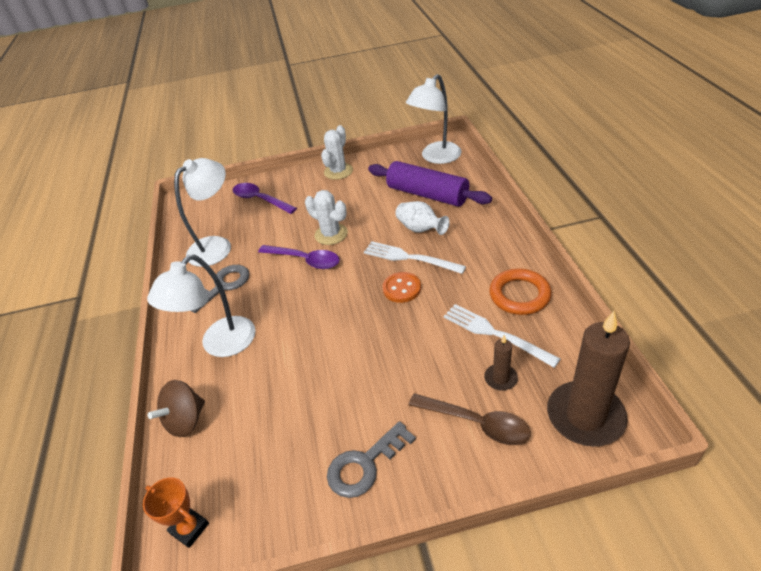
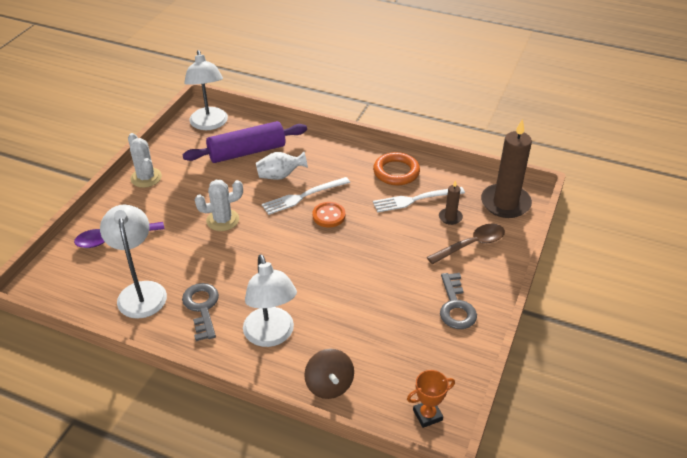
camera: 60 degrees left, 0 degrees up
purple spoon [258,245,340,269] -> none

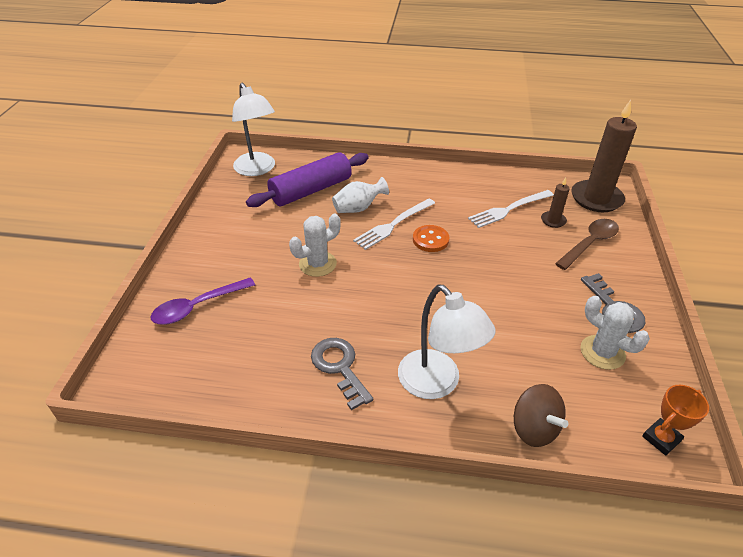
camera: 15 degrees left, 0 degrees up
white lamp [100,205,167,319] -> none
white cactus [128,133,162,188] -> white cactus moved to [580,295,650,370]
orange ring [373,152,420,185] -> none

